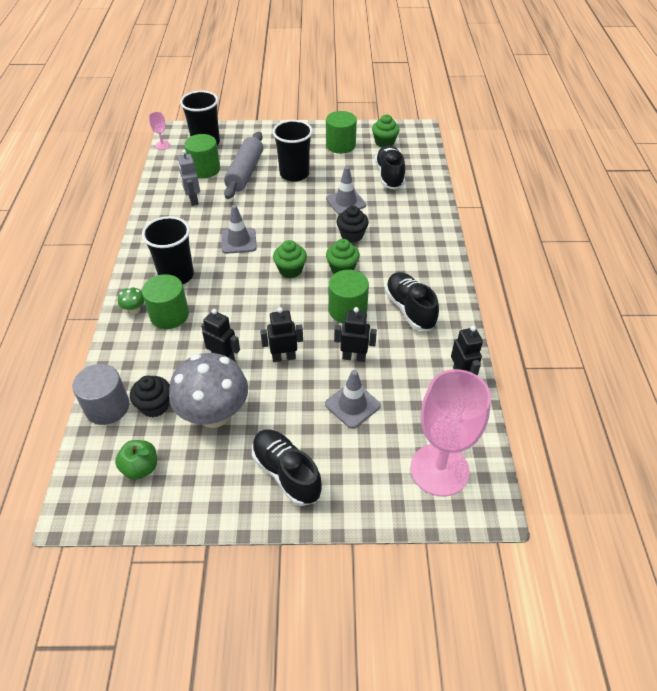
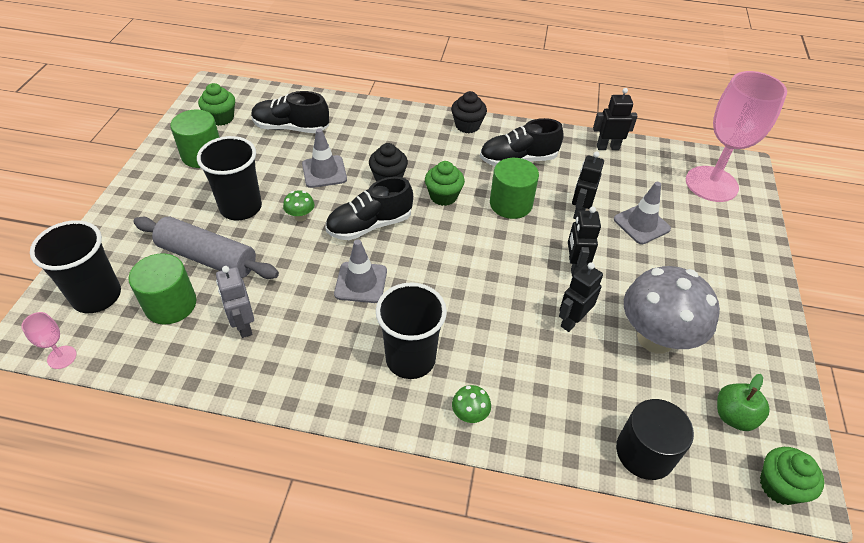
camera: 80 degrees left, 0 degrees up
grey cylinder [73,364,129,425] -> black cylinder [616,399,694,480]
black cupcake [130,375,170,417] -> black cupcake moved to [451,91,487,133]
green cylinder [142,274,189,329] -> none
grey robot [178,150,200,206] -> grey robot turned 75 degrees clockwise [216,266,254,338]
black shoe [252,429,322,506] -> black shoe moved to [325,177,413,240]
green cupcake [273,240,307,278] -> green cupcake moved to [760,447,824,505]
none -> green mushroom [283,190,315,222]

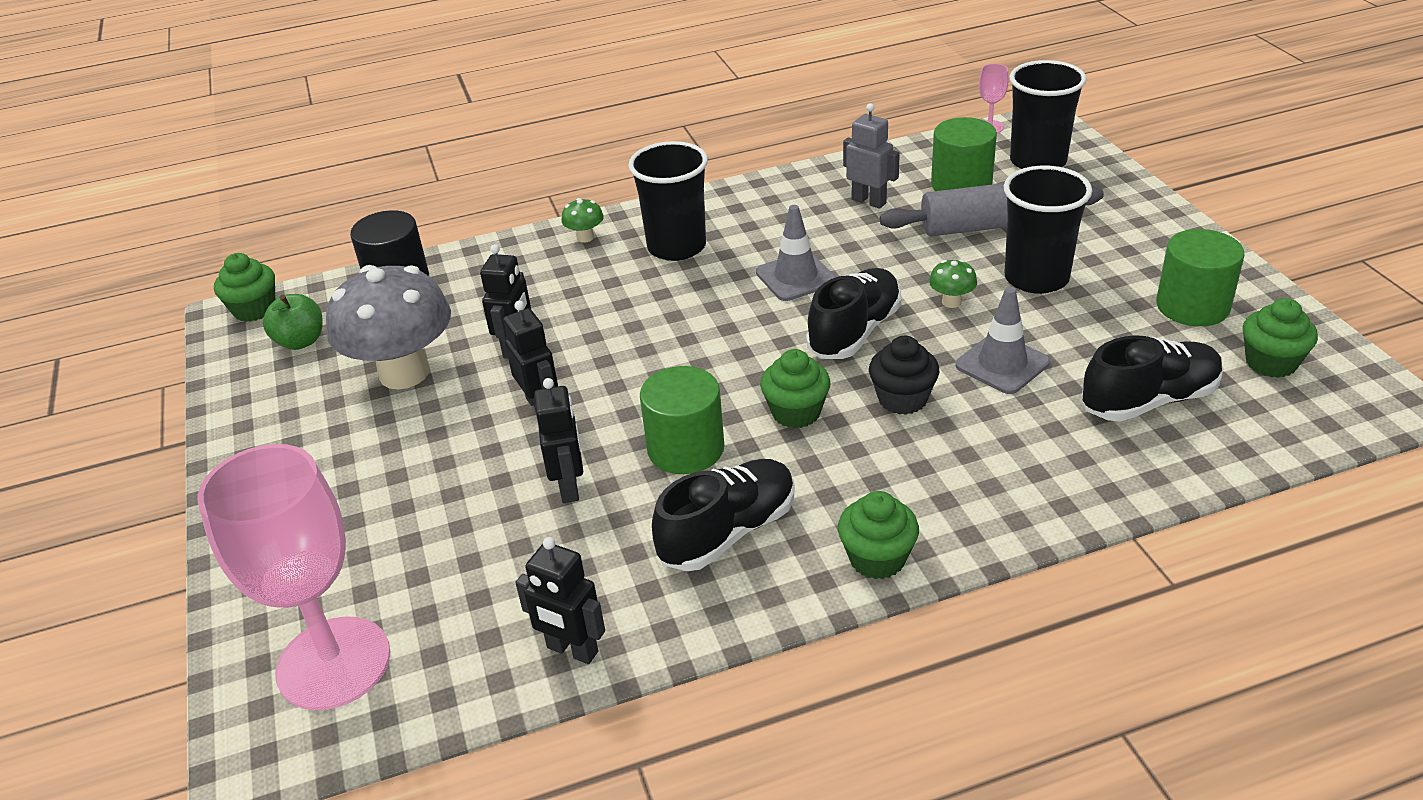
camera: 155 degrees right, 10 degrees down
black cupcake [451,91,487,133] -> green cupcake [838,491,919,579]
black robot [593,88,638,150] -> black robot turned 60 degrees clockwise [515,537,605,664]
grey traffic cone [614,182,671,244] -> none

